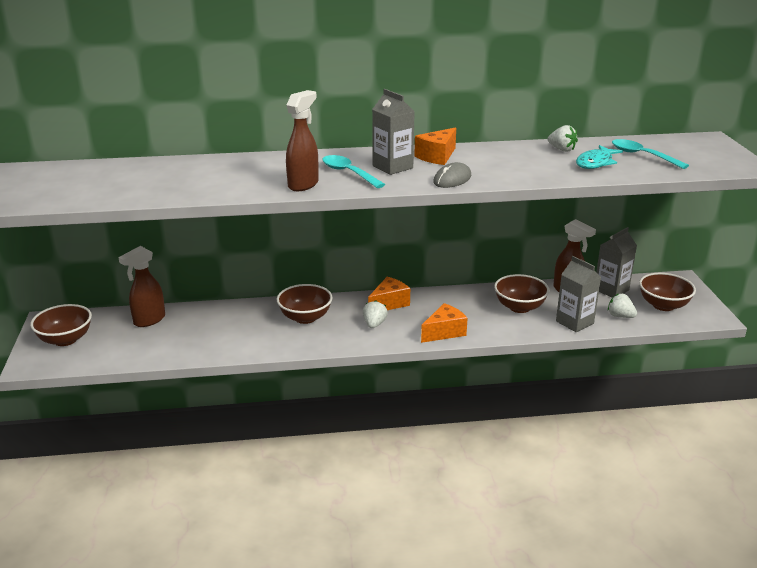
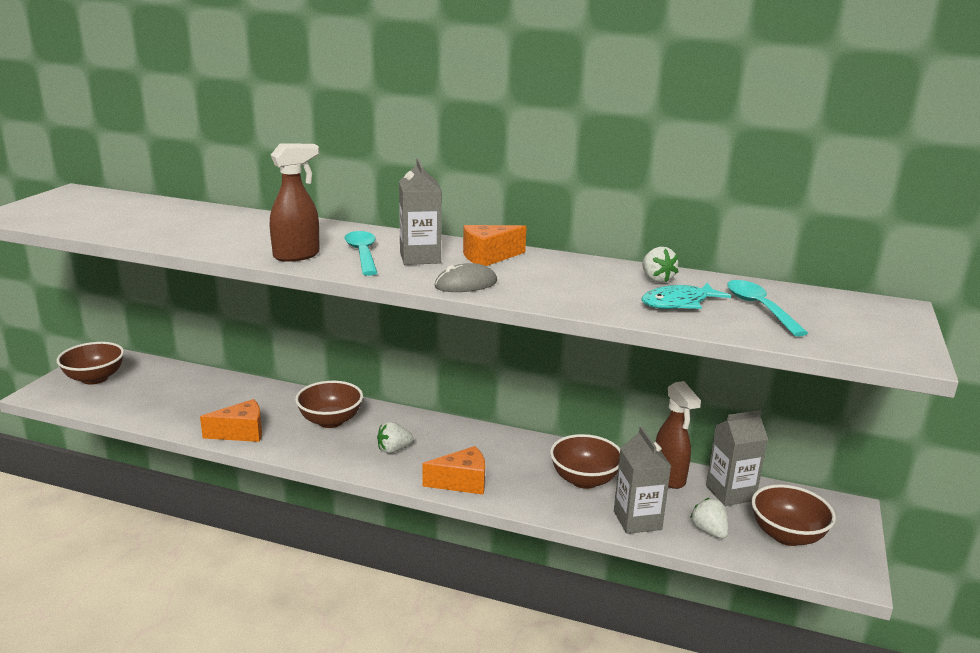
camera: 25 degrees right, 5 degrees down
brown spray bottle [118,246,165,327] -> none
white strawberry [363,300,388,328] -> white strawberry turned 150 degrees counterclockwise [377,422,413,453]
orange cheese [368,277,410,310] -> orange cheese moved to [200,399,262,442]

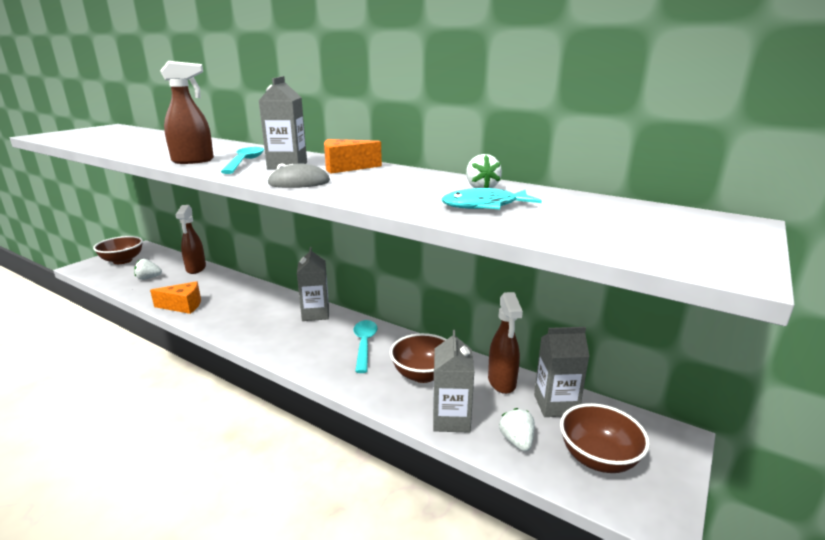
camera: 15 degrees right, 0 degrees up
brown bowl [295,381,363,428] -> none
white strawberry [377,422,413,453] -> white strawberry moved to [134,259,162,280]
orange cheese [422,446,485,495] -> none
turquoise spoon [727,280,808,337] -> turquoise spoon moved to [354,320,377,373]
none -> brown spray bottle [175,205,206,274]
none -> grey carton [297,247,329,321]

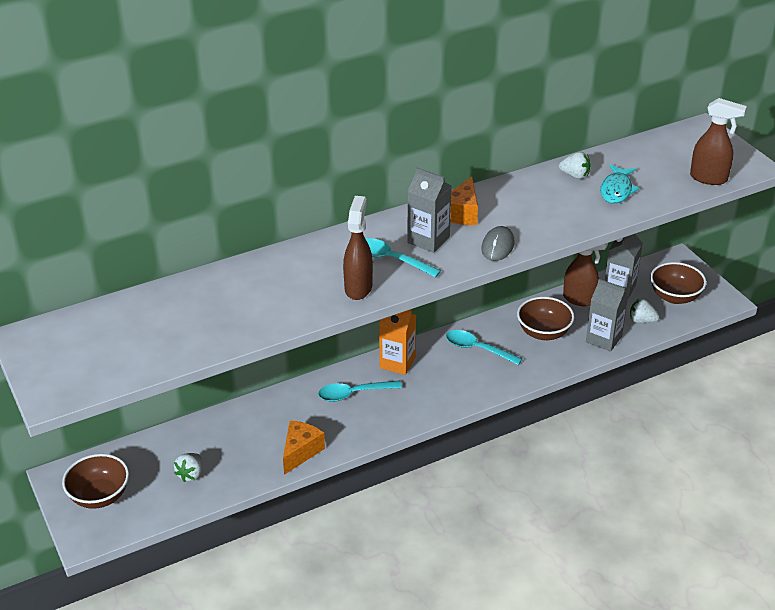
camera: 60 degrees left, 15 degrees up
brown spray bottle [175,205,206,274] -> brown spray bottle moved to [690,98,747,185]
grey carton [297,247,329,321] -> orange carton [379,310,416,375]
none -> turquoise spoon [318,380,402,402]

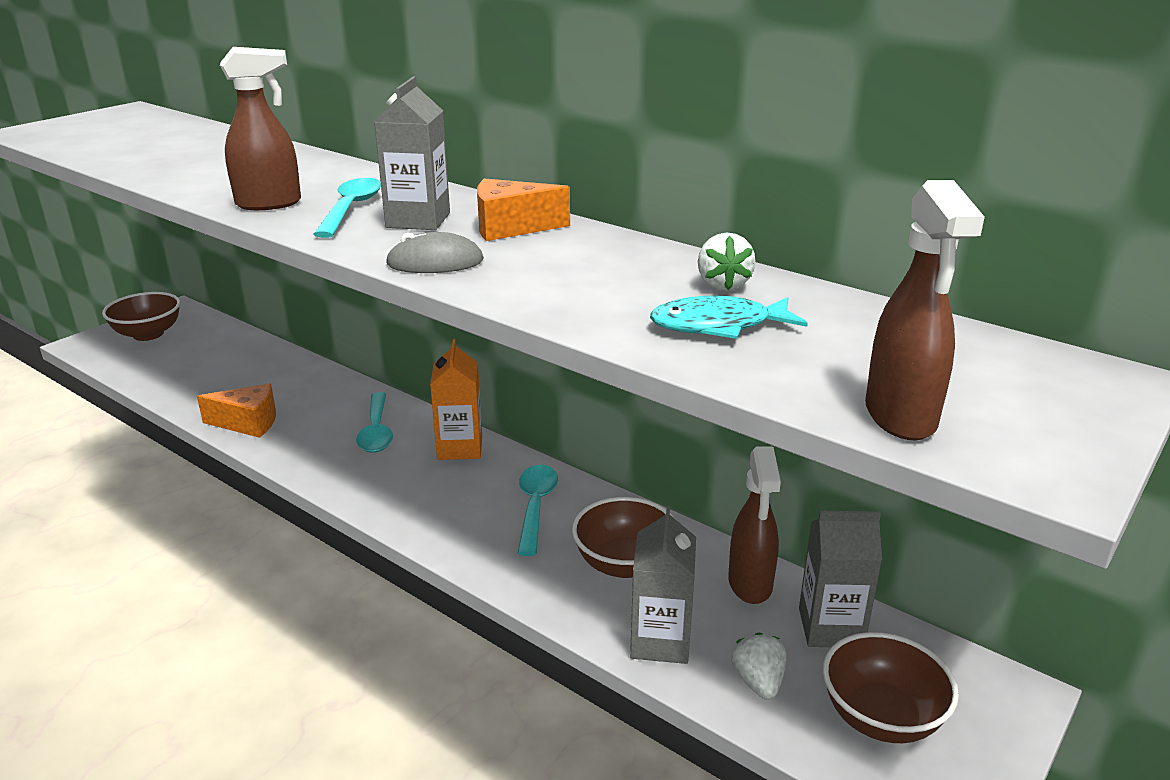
camera: 65 degrees right, 10 degrees down
white strawberry [174,453,202,482] -> none
turquoise spoon [318,380,402,402] -> turquoise spoon turned 150 degrees counterclockwise [356,392,393,453]

